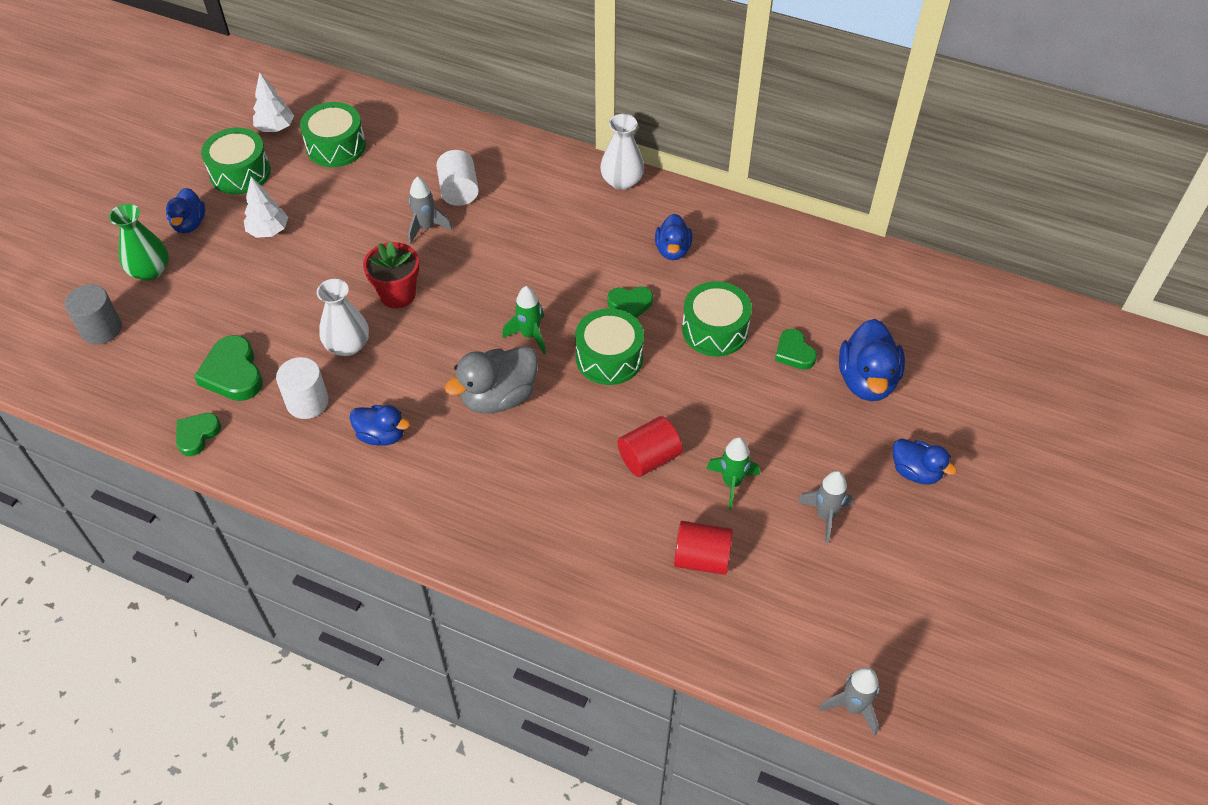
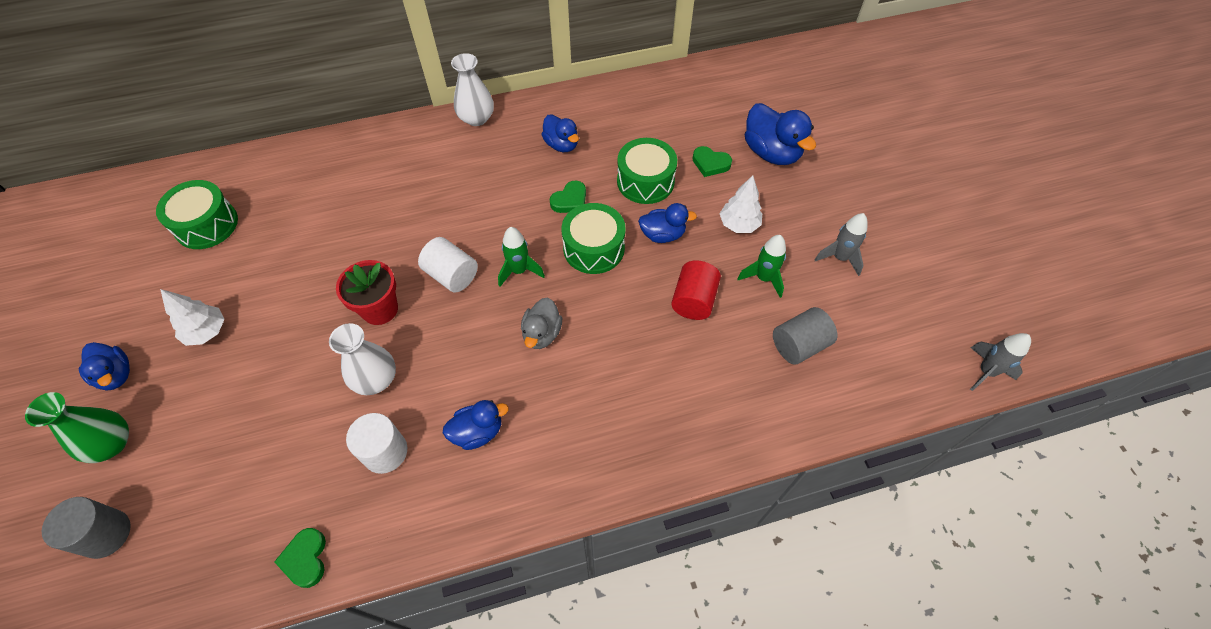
camera: 40 degrees left, 5 degrees up
green heart [194,335,263,401] -> none
green drum [201,128,271,194] -> none
white tree [253,72,294,132] -> white tree moved to [720,176,762,233]
grey rocket [408,176,452,244] -> none
white cylinder [436,150,479,206] -> white cylinder moved to [418,237,478,292]
grey duck [445,346,538,414] -> grey duck [521,298,562,349], size x0.63
red cylinder [674,521,733,575] -> grey cylinder [773,307,837,365]
blue duck [893,438,957,485] -> blue duck moved to [638,203,697,243]

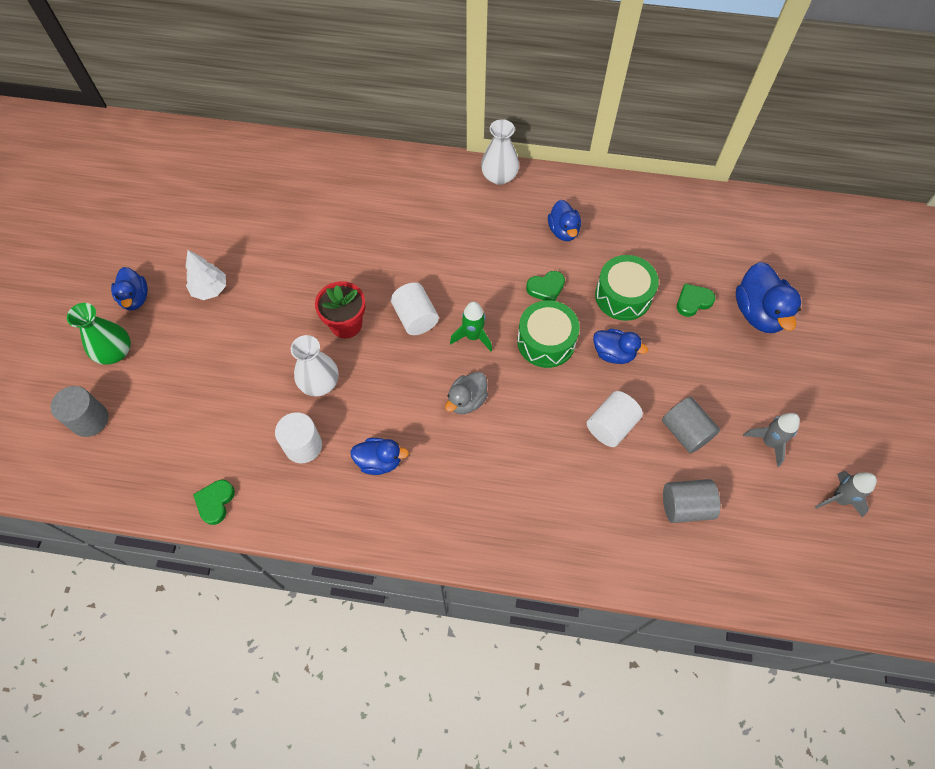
camera: 25 degrees right, 5 degrees up
green drum [156,180,238,249] -> none
red cylinder [671,260,721,320] -> white cylinder [587,391,643,447]
green heart [692,146,732,177] -> green heart turned 105 degrees clockwise [677,284,715,317]
white tree [720,176,762,233] -> none
green rocket [737,235,786,298] -> grey cylinder [662,397,720,453]
grey rocket [970,333,1031,391] -> grey rocket moved to [815,471,877,517]

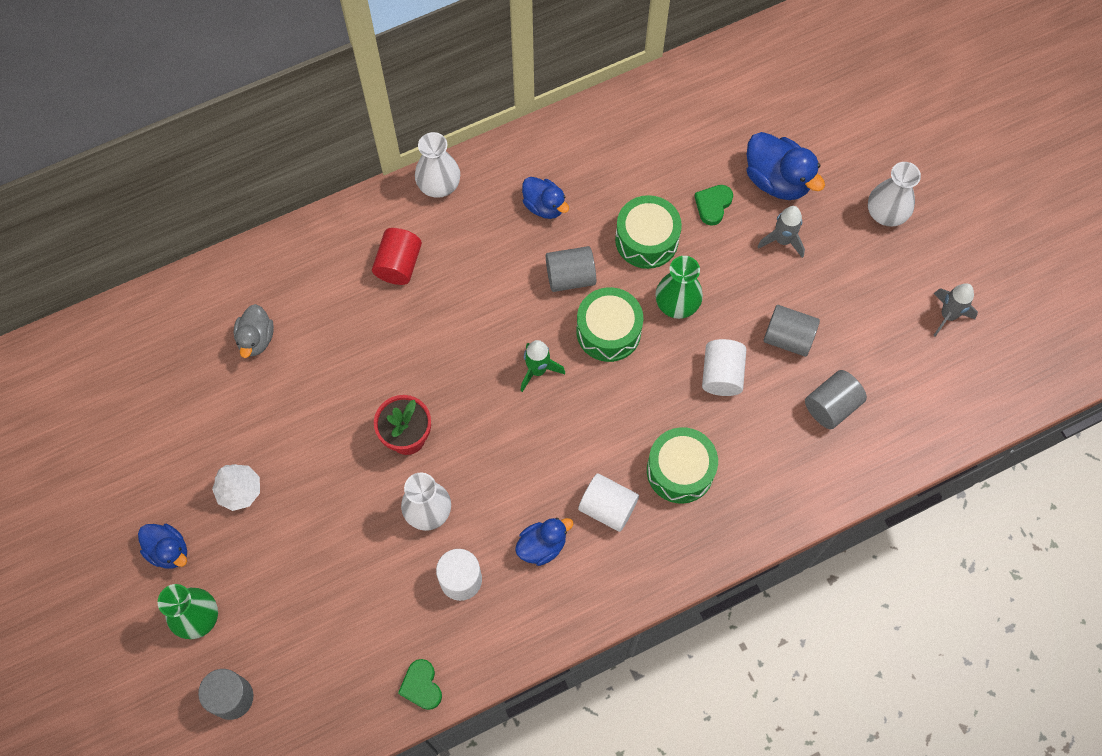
camera: 35 degrees left, 5 degrees up
white cylinder [391,282,439,335] -> white cylinder moved to [578,473,639,532]
grey duck [445,372,488,414] -> grey duck moved to [234,304,274,358]
green heart [526,271,565,301] -> grey cylinder [546,246,596,292]
blue duck [593,329,648,364] -> green vase [655,256,703,319]
grey rocket [743,413,800,467] -> grey rocket moved to [757,206,805,258]
none -> red cylinder [372,228,422,285]
none -> green drum [647,427,718,503]
none -> white vase [868,162,921,226]

